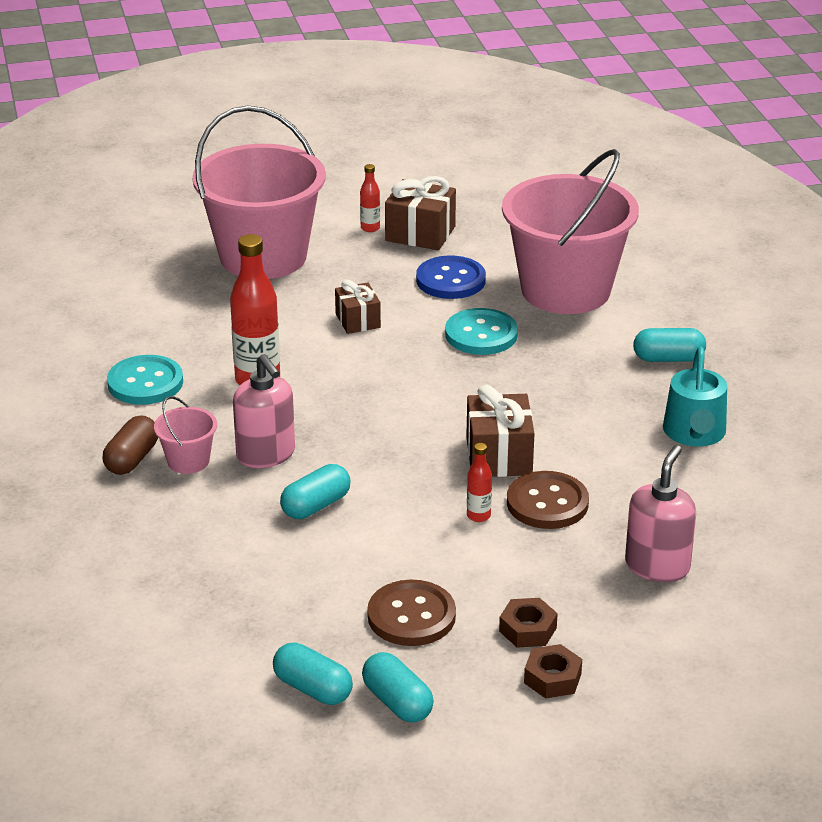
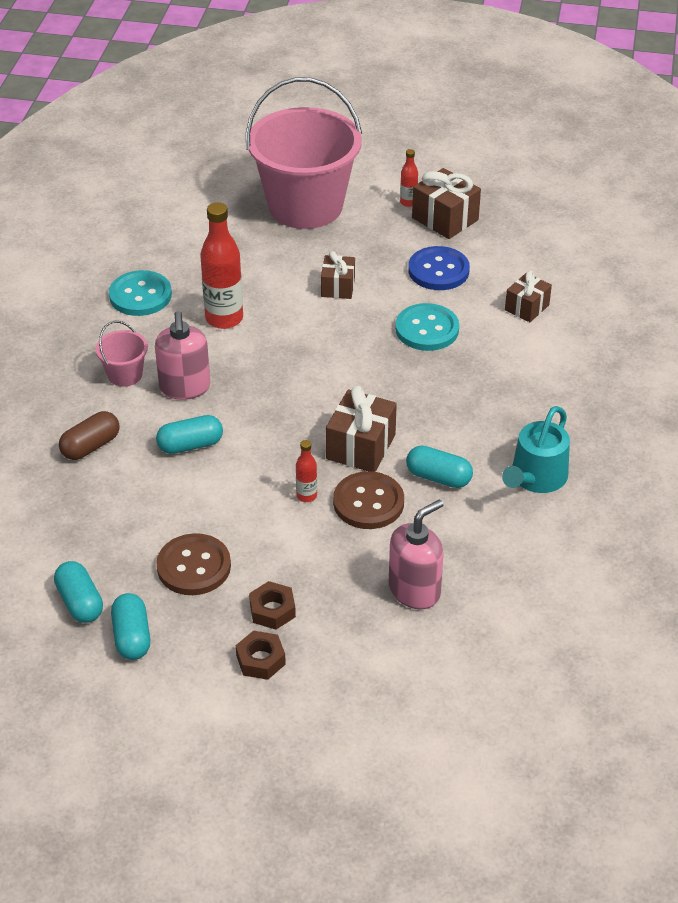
camera: 25 degrees right, 10 degrees up
brown capsule [103,415,158,475] -> brown capsule moved to [59,411,120,460]
pink bucket [502,149,639,314] -> brown gift [505,271,552,322]
turquoise capsule [633,328,706,362] -> turquoise capsule moved to [406,446,473,488]

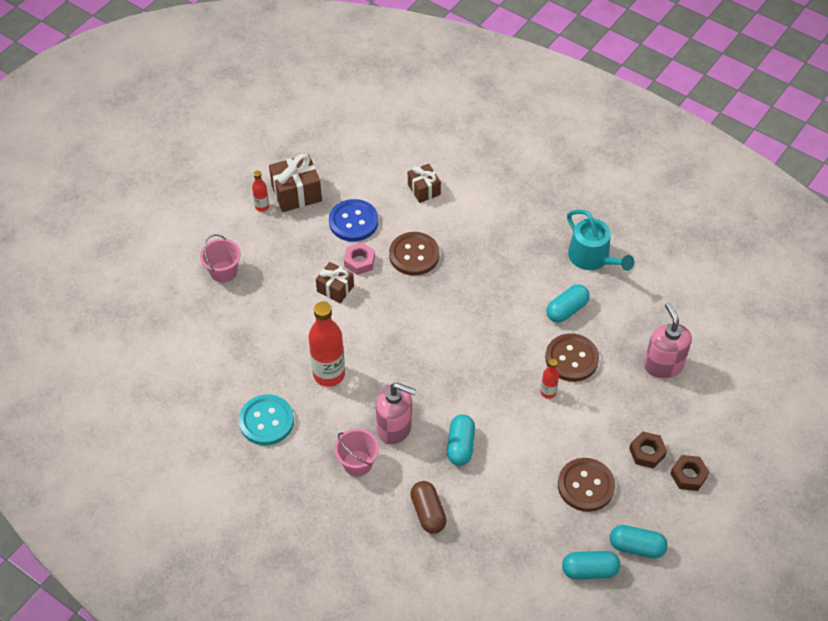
camera: 65 degrees left, 10 degrees up
pink bucket [246,77,362,229] -> pink bucket [200,234,241,283], size x0.41
brown gift [326,386,397,472] -> none
turquoise button [395,303,459,351] -> brown button [389,232,440,276]
none -> pink nut [344,242,375,275]

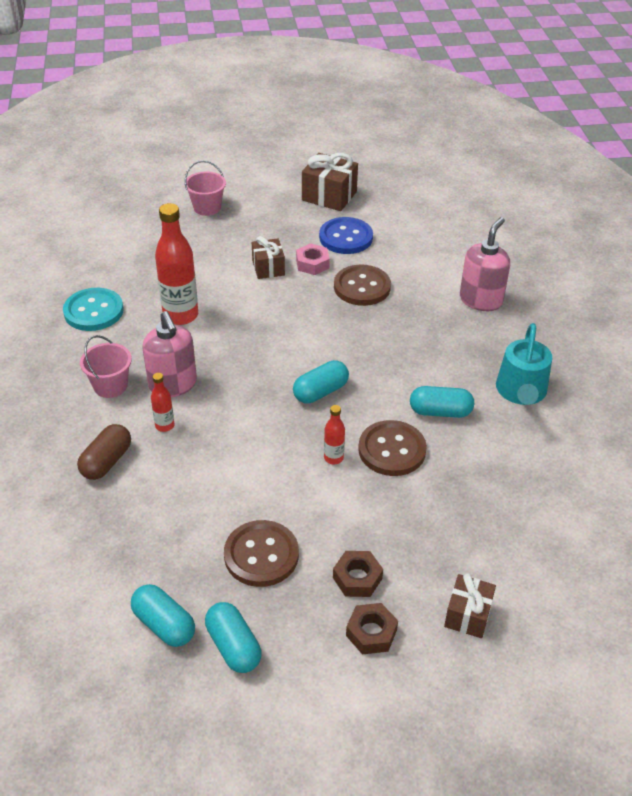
camera: 45 degrees right, 10 degrees down
red bottle [252,171,269,212] -> red bottle moved to [151,373,174,432]
brown gift [408,164,441,203] -> brown gift moved to [444,574,496,638]
turquoise capsule [447,414,475,466] -> turquoise capsule moved to [293,360,349,404]
pink soap dispenser [644,303,692,379] -> pink soap dispenser moved to [460,217,510,311]

